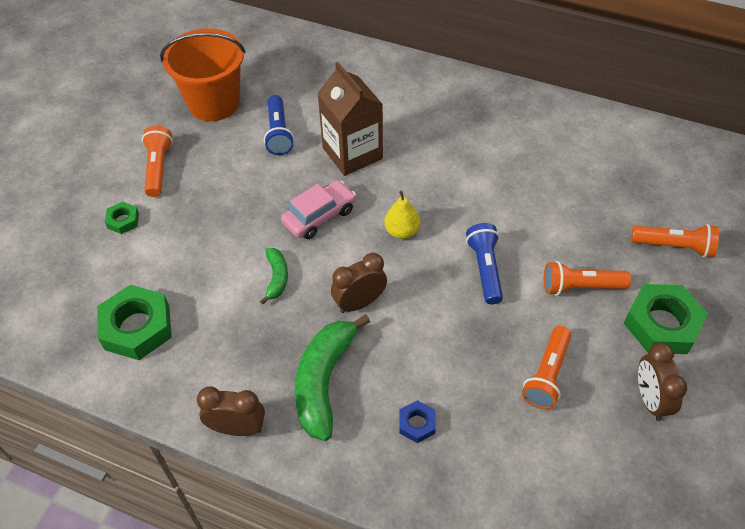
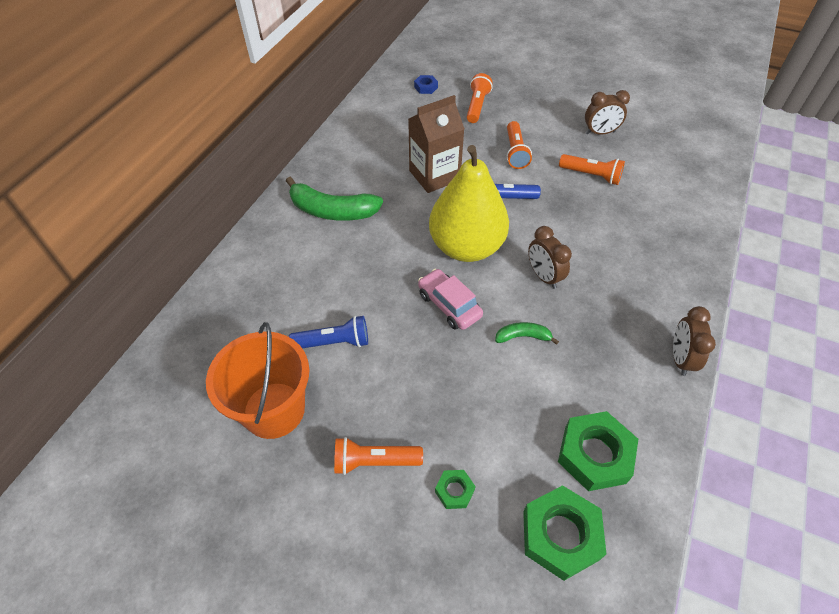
camera: 90 degrees left, 0 degrees up
green banana [295,315,370,441] -> green banana moved to [286,177,383,221]
brown carton [317,62,383,176] -> brown carton moved to [408,95,465,193]
yellow pear [384,191,420,239] -> yellow pear [429,145,509,262], size x2.48
blue nut [399,400,436,443] -> blue nut moved to [414,75,438,94]
green nut [624,284,708,354] -> green nut moved to [523,485,606,581]

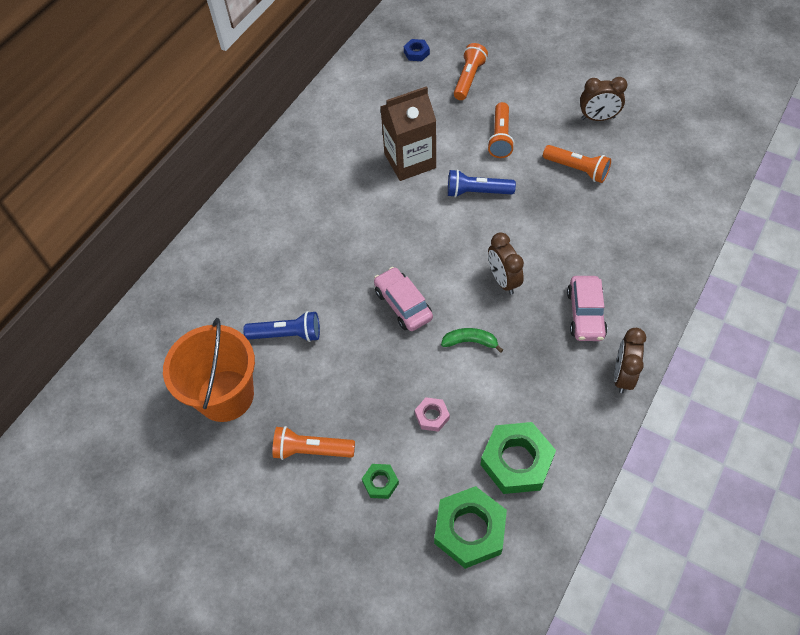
camera: 10 degrees right, 5 degrees up
green banana [286,177,383,221] -> none
yellow pear [429,145,509,262] -> none
none -> pink nut [415,397,450,432]
none -> pink car [567,276,608,341]

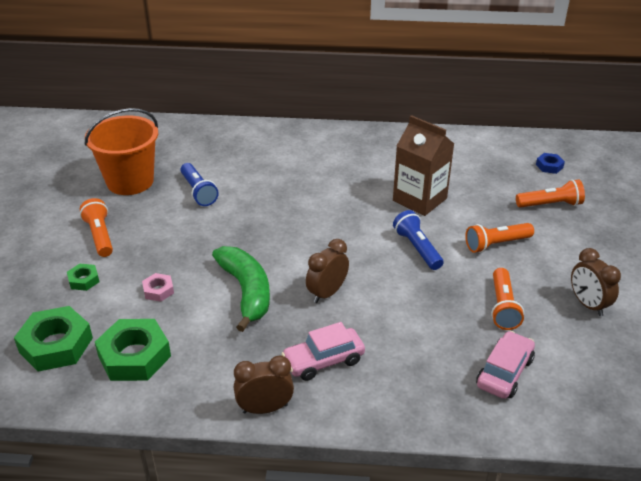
camera: 60 degrees right, 20 degrees down
pink car [374,267,433,331] -> pink car moved to [476,331,535,399]
green banana [441,328,503,353] -> green banana [212,246,270,332], size x1.96

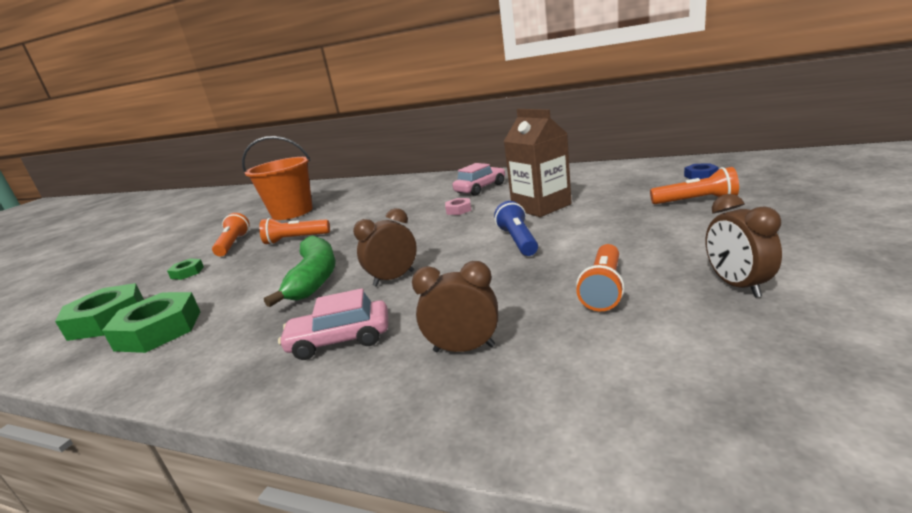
camera: 20 degrees right, 15 degrees down
pink nut [142,273,174,302] -> pink nut moved to [445,198,472,215]
blue flashlight [180,163,219,206] -> none
brown clock [234,355,294,414] -> brown clock moved to [412,261,498,352]
orange flashlight [465,223,534,253] -> orange flashlight moved to [259,218,330,245]
pink car [476,331,535,399] -> pink car moved to [453,163,505,196]

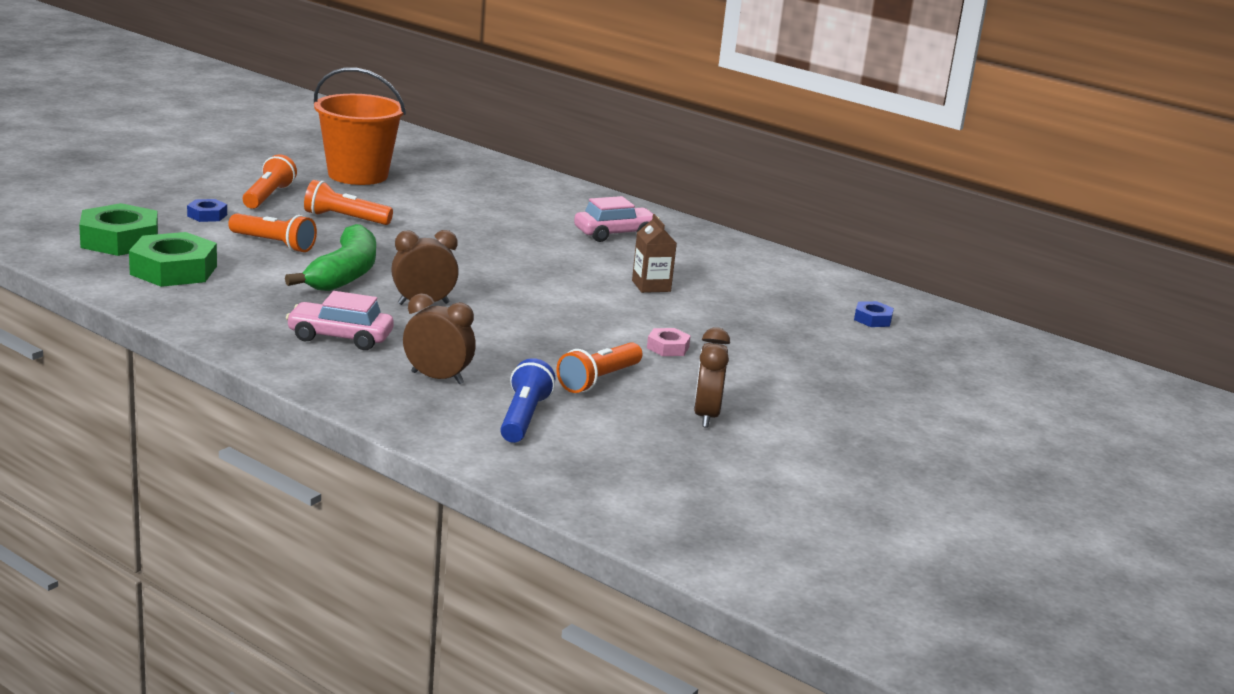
camera: 10 degrees right, 0 degrees up
green nut [167,259,204,280] -> blue nut [187,199,227,222]
pink nut [445,198,472,215] -> pink nut moved to [647,328,691,356]
blue flashlight [494,201,538,256] -> blue flashlight moved to [500,358,555,443]
brown carton [504,109,572,217] -> brown carton [632,214,677,293], size x0.56
orange flashlight [650,167,739,204] -> orange flashlight moved to [228,213,317,252]

